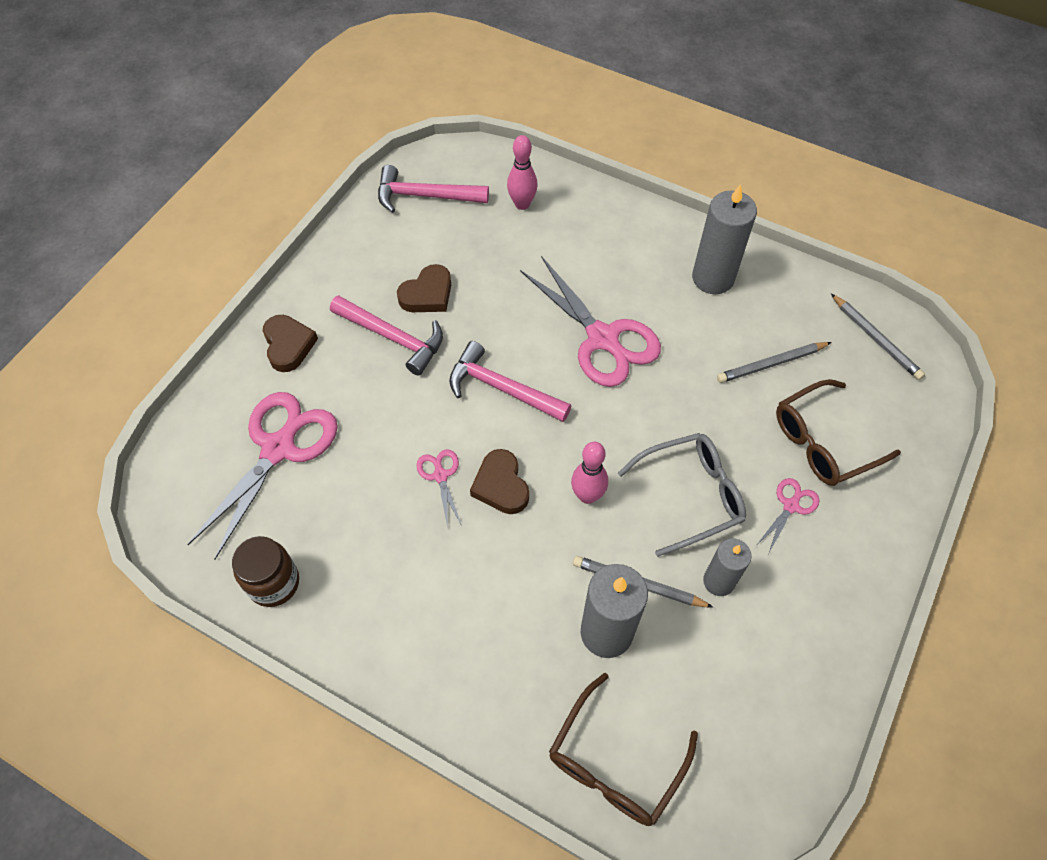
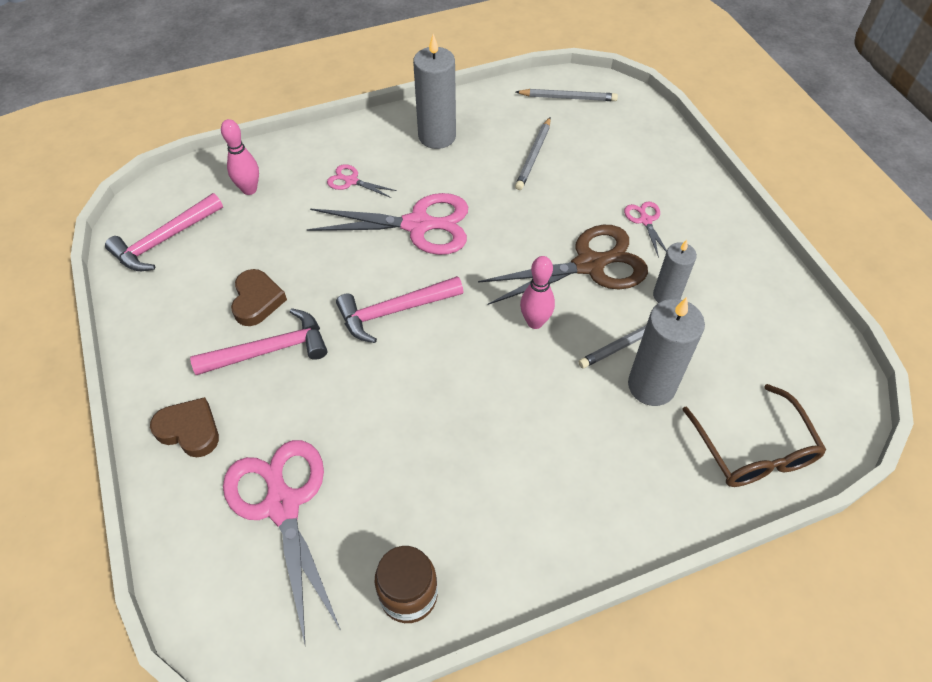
camera: 50 degrees left, 5 degrees down
pink scissors [416,449,462,529] -> pink scissors moved to [327,164,397,198]
brown heart [470,449,529,514] -> none
grey glasses [618,433,746,557] -> brown scissors [478,225,648,305]
brown glasses [776,379,901,486] -> none

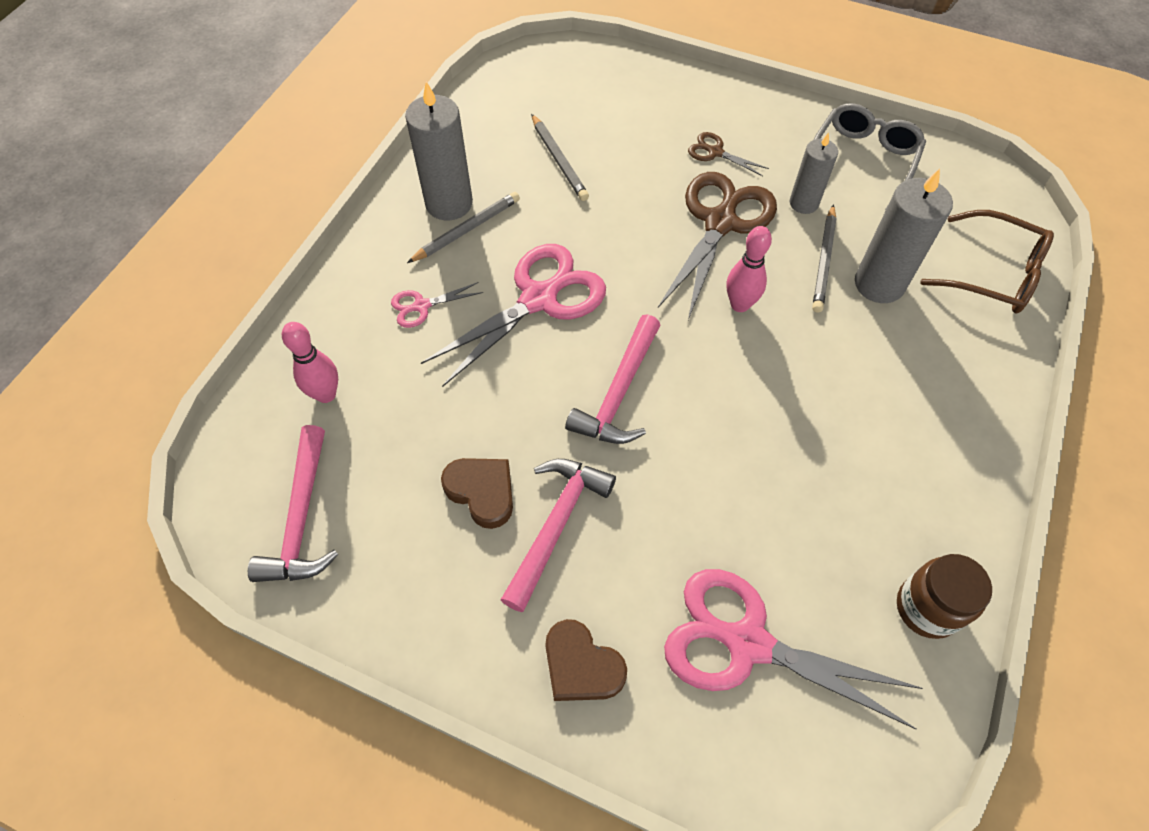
camera: 45 degrees left, 5 degrees up
brown heart [150,397,219,457] -> brown heart turned 120 degrees counterclockwise [545,619,627,701]
grey pencil [516,89,618,101] -> grey pencil moved to [407,192,520,263]
pink scissors [624,201,667,258] -> brown scissors [688,132,769,176]
none -> grey glasses [813,103,926,210]

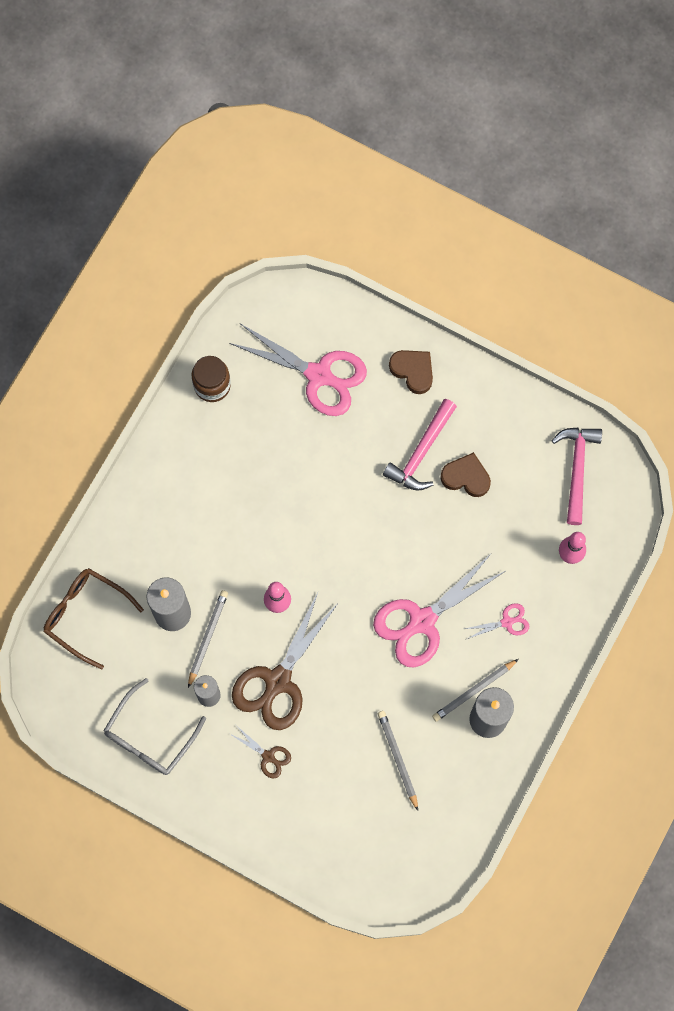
camera: 175 degrees left, 15 degrees up
brown heart [441,458,513,529] -> brown heart turned 150 degrees clockwise [440,452,491,497]
pink hammer [565,314,660,444] -> none

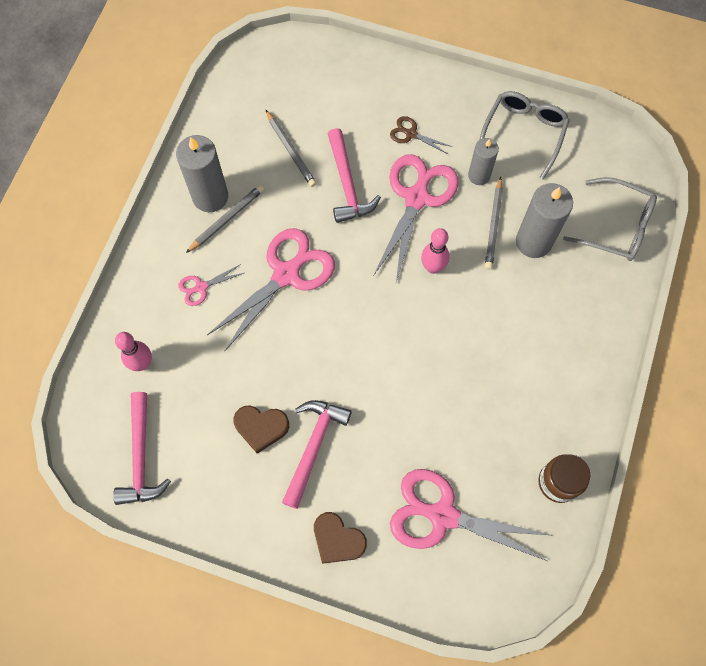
camera: 170 degrees right, 5 degrees down
brown glasses [44,568,144,670] -> grey glasses [563,177,657,261]
brown scissors [232,593,337,730] -> pink scissors [373,154,459,282]
none -> pink hammer [328,128,381,223]

